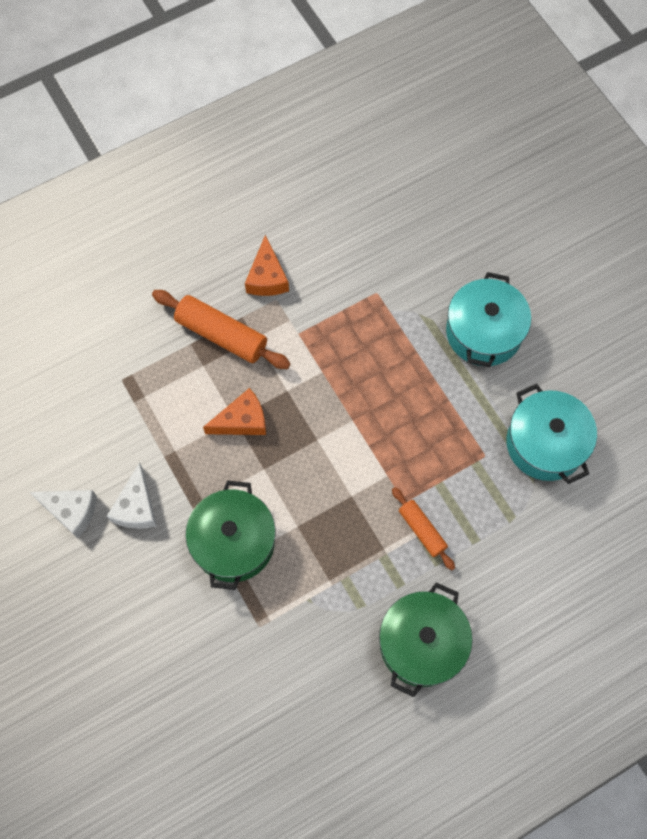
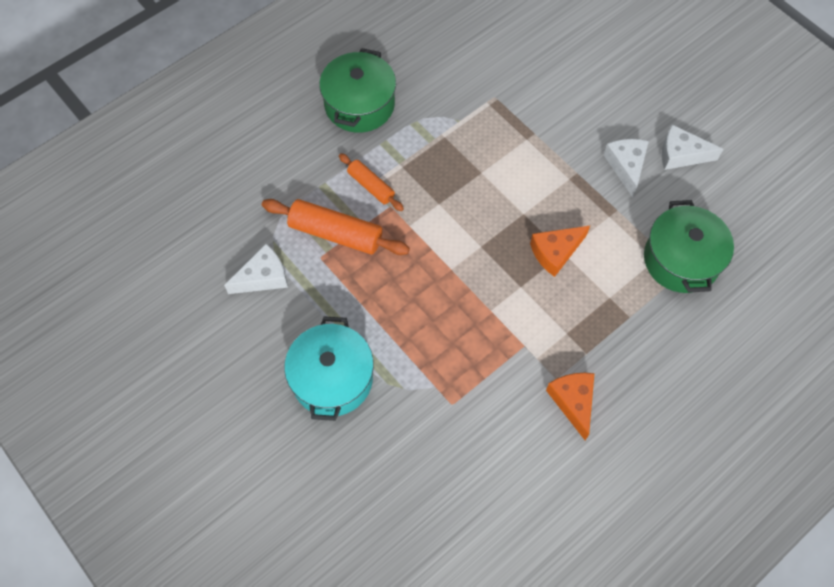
camera: 170 degrees right, 5 degrees down
orange rolling pin [152,290,291,369] -> orange rolling pin moved to [262,199,410,255]
green pot [185,480,276,590] -> green pot moved to [644,200,734,293]
turquoise pot [507,384,597,484] -> white cheese [224,244,288,294]

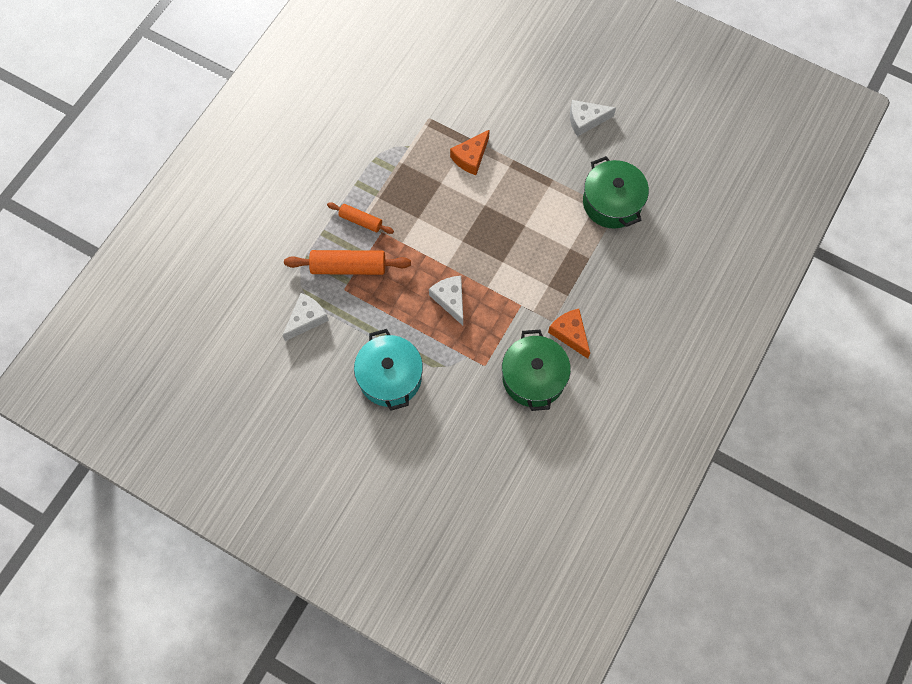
camera: 20 degrees left, 5 degrees up
green pot [319,48,396,133] -> green pot moved to [502,330,571,411]
orange cheese [530,226,590,277] -> orange cheese moved to [450,129,490,175]
white cheese [604,139,649,197] -> white cheese moved to [429,276,463,326]

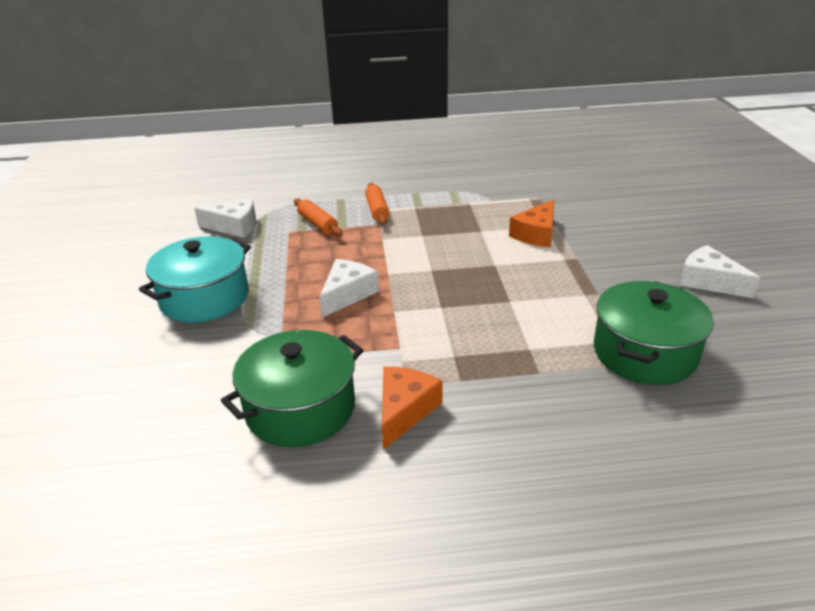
camera: 55 degrees right, 35 degrees down
orange rolling pin [284,250,411,275] -> orange rolling pin [294,198,343,236], size x0.59
orange cheese [450,129,490,175] -> orange cheese turned 60 degrees counterclockwise [509,200,554,247]

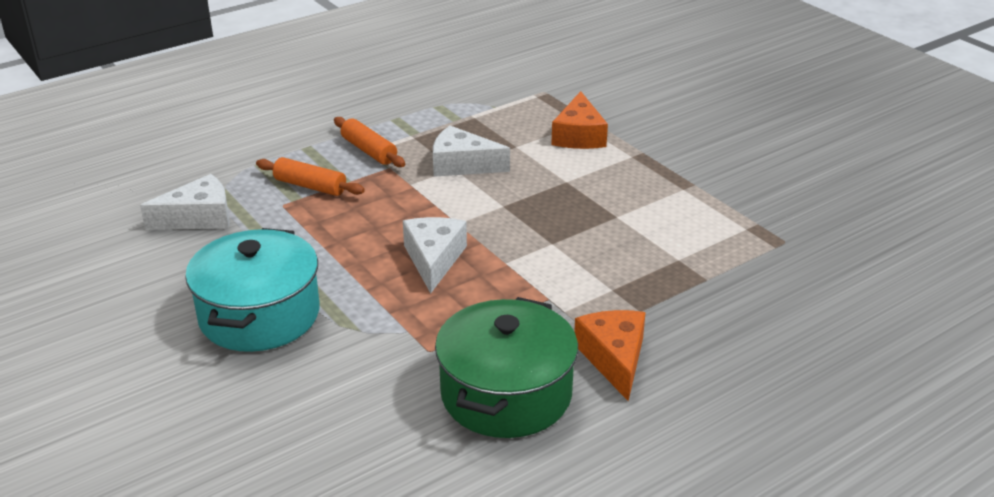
camera: 30 degrees left, 0 degrees up
green pot [594,281,714,385] -> none
white cheese [680,245,760,298] -> white cheese moved to [433,126,510,177]

